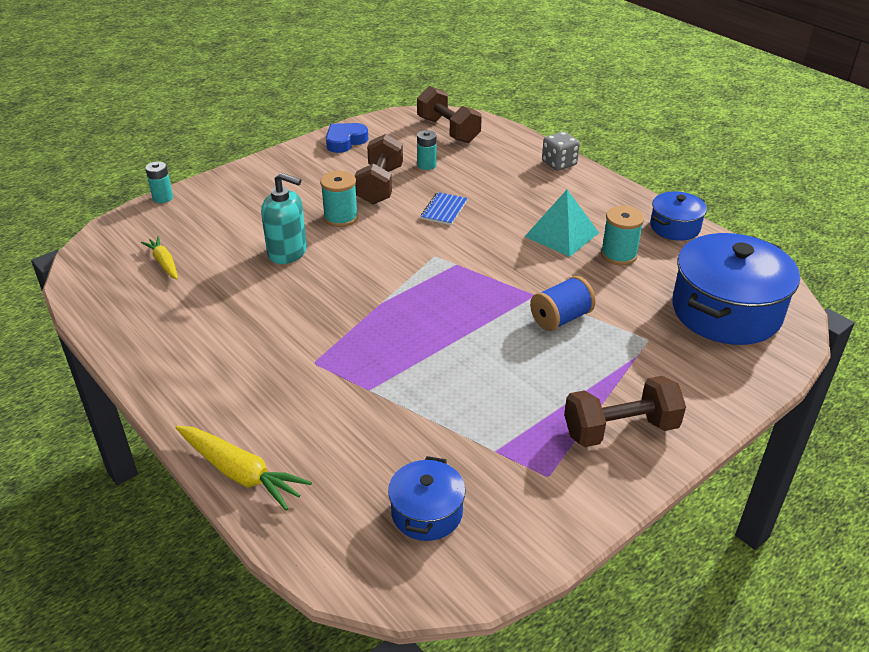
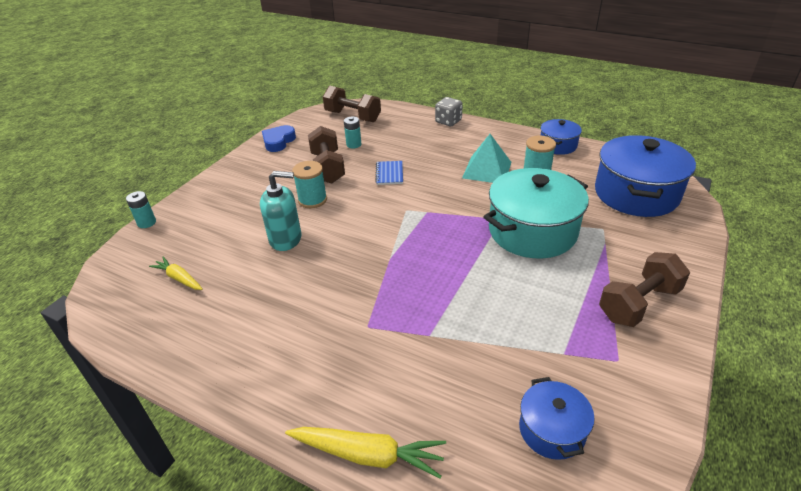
camera: 20 degrees left, 0 degrees up
blue spool [530,276,596,331] -> turquoise pot [484,168,589,259]

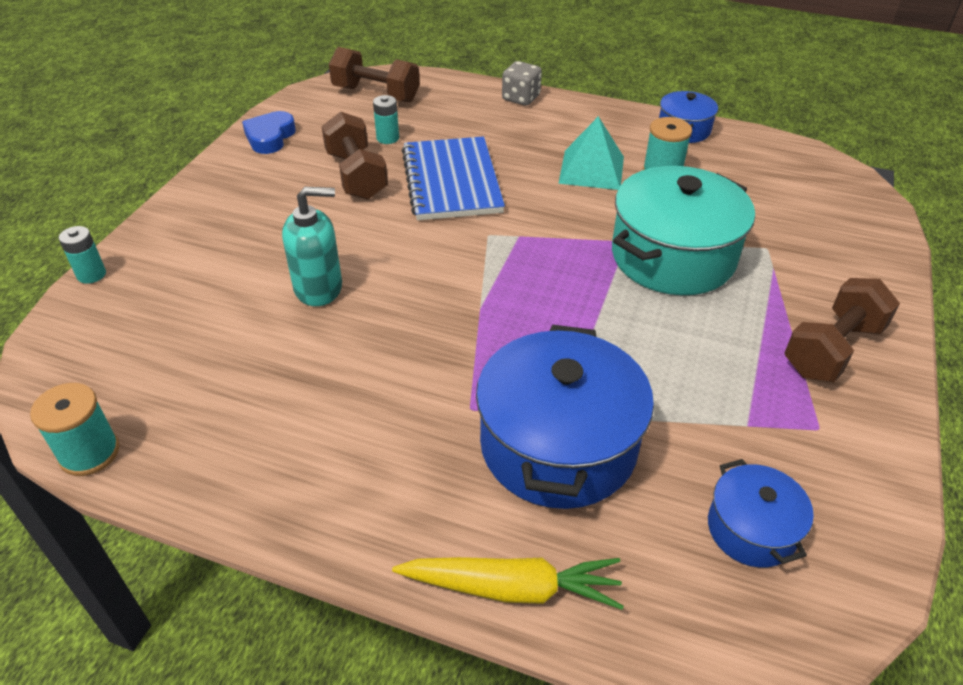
camera: 10 degrees left, 5 degrees up
yellow carrot [149,257,203,290] -> none
turquoise spool [292,161,327,208] -> turquoise spool moved to [30,383,119,476]
blue notebook [375,161,403,185] -> blue notebook [402,136,505,220], size x2.19
blue pot [595,135,696,217] -> blue pot moved to [476,325,654,509]

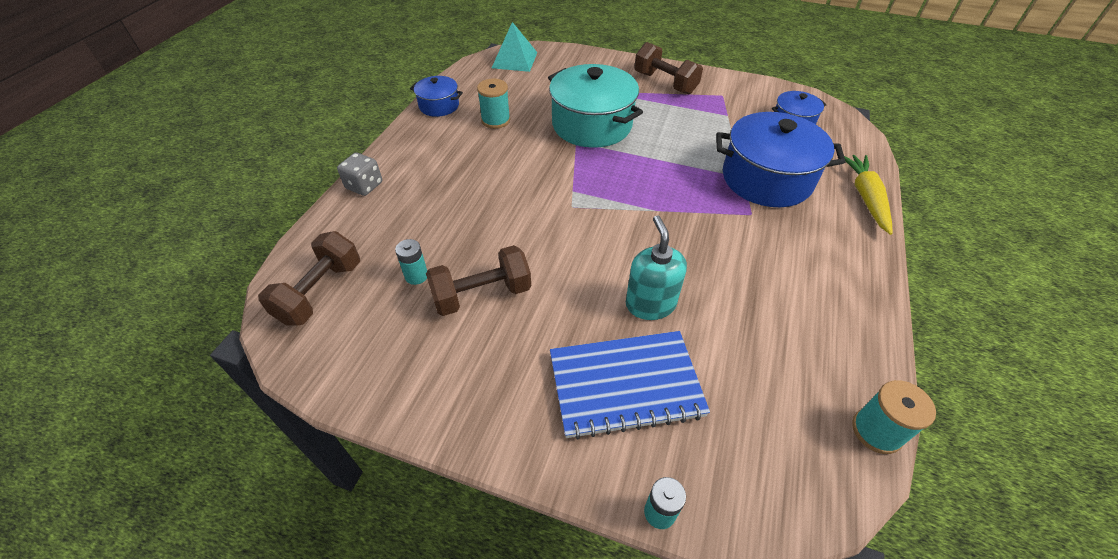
camera: 90 degrees left, 5 degrees up
blue heart [242,111,296,154] -> none
blue notebook [402,136,505,220] -> blue notebook moved to [550,331,710,440]
turquoise pyramid [558,116,624,190] -> turquoise pyramid moved to [492,22,538,72]

